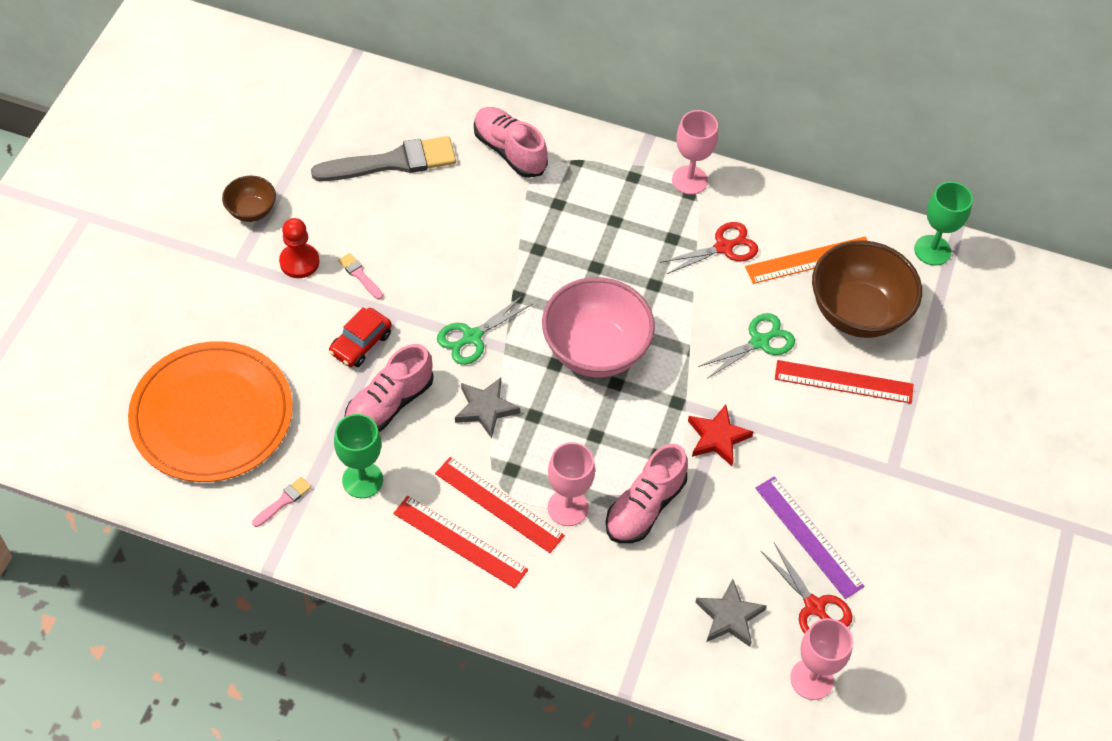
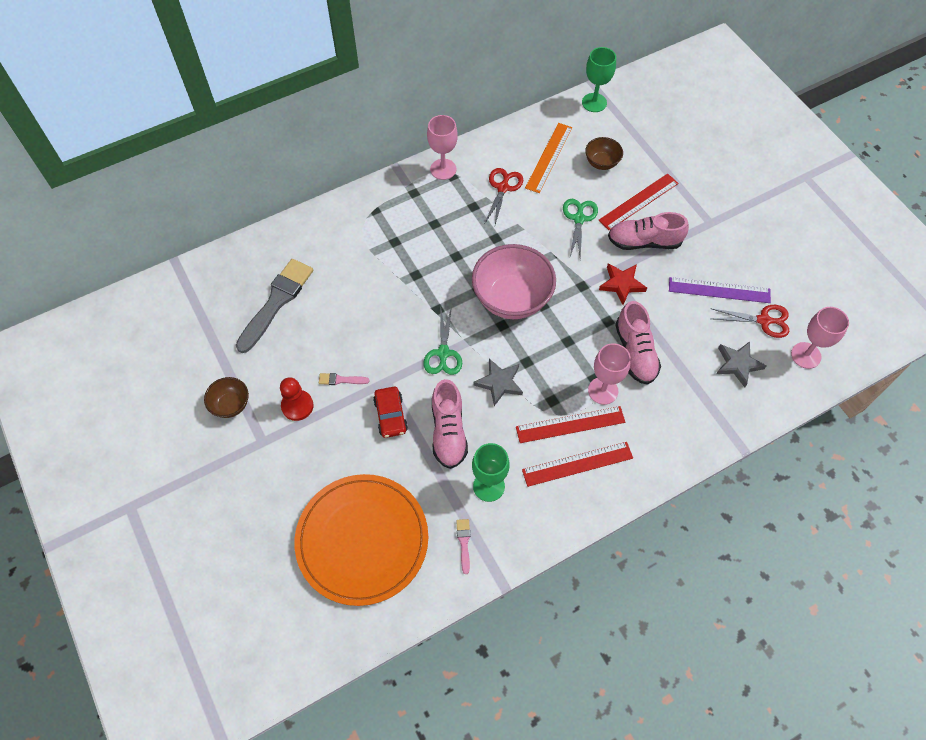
camera: 45 degrees left, 5 degrees up
pink shoe [474,107,548,178] -> pink shoe moved to [608,212,689,250]
brown bowl [812,240,922,338] -> brown bowl [585,137,623,170], size x0.50

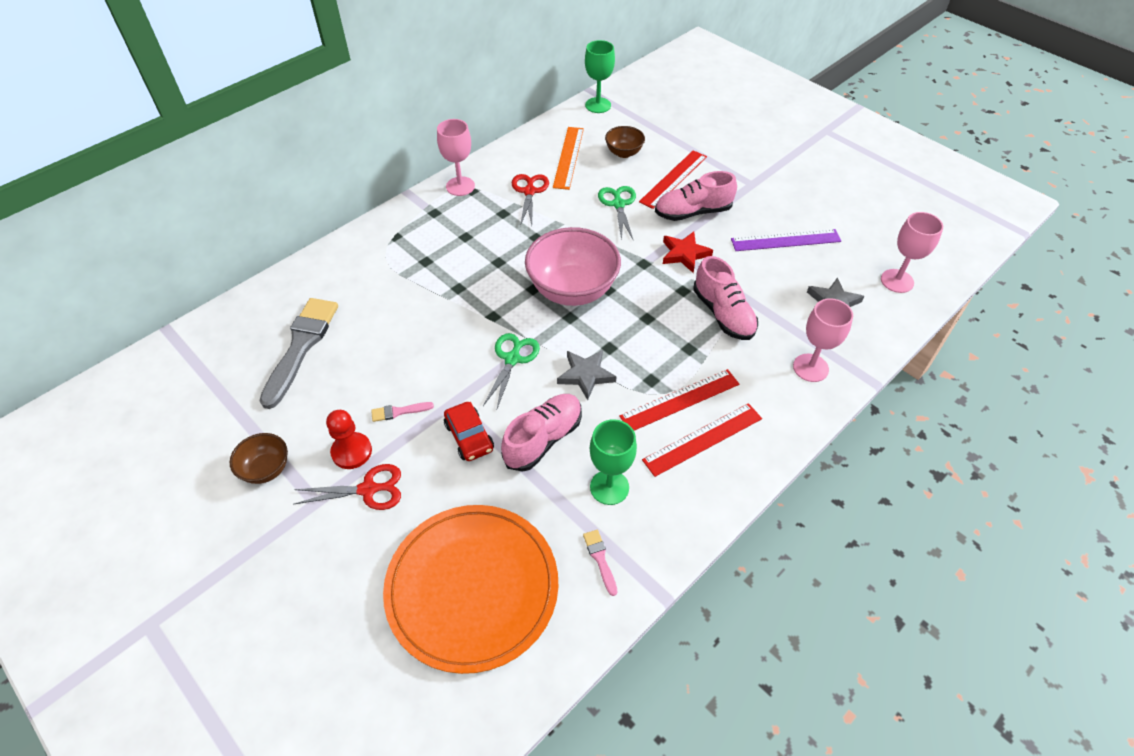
camera: 15 degrees left, 10 degrees down
green scissors [423,306,462,375] -> green scissors turned 150 degrees counterclockwise [483,333,540,411]
pink shoe [432,379,468,469] -> pink shoe turned 120 degrees counterclockwise [501,394,582,472]
pink goblet [588,343,631,405] -> pink goblet moved to [793,298,853,382]
red scissors [712,305,789,338] -> red scissors moved to [294,464,401,510]

